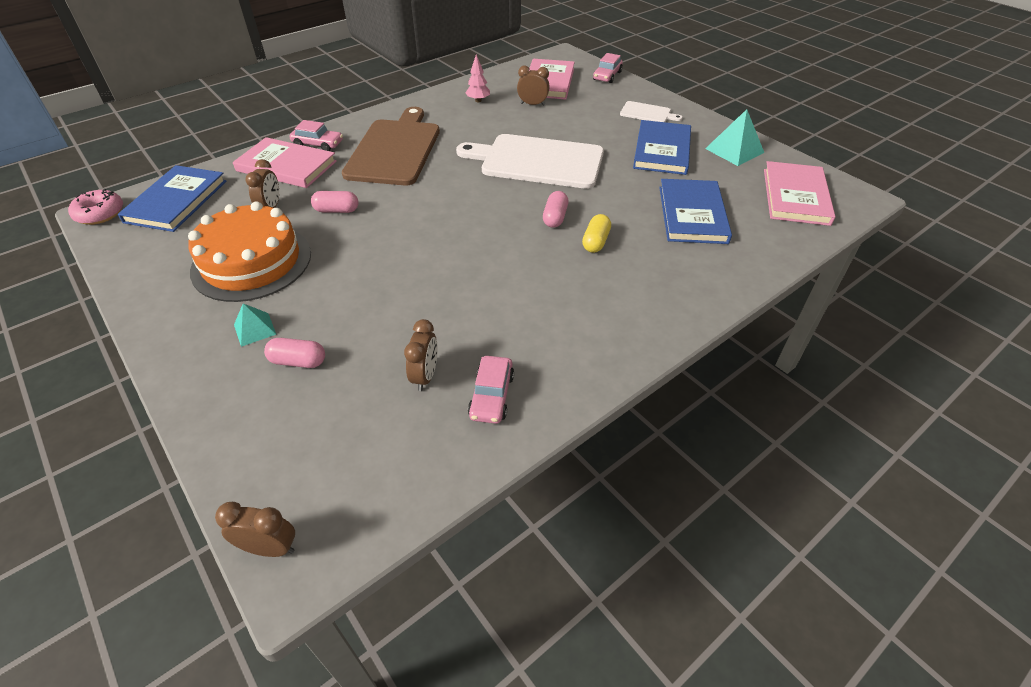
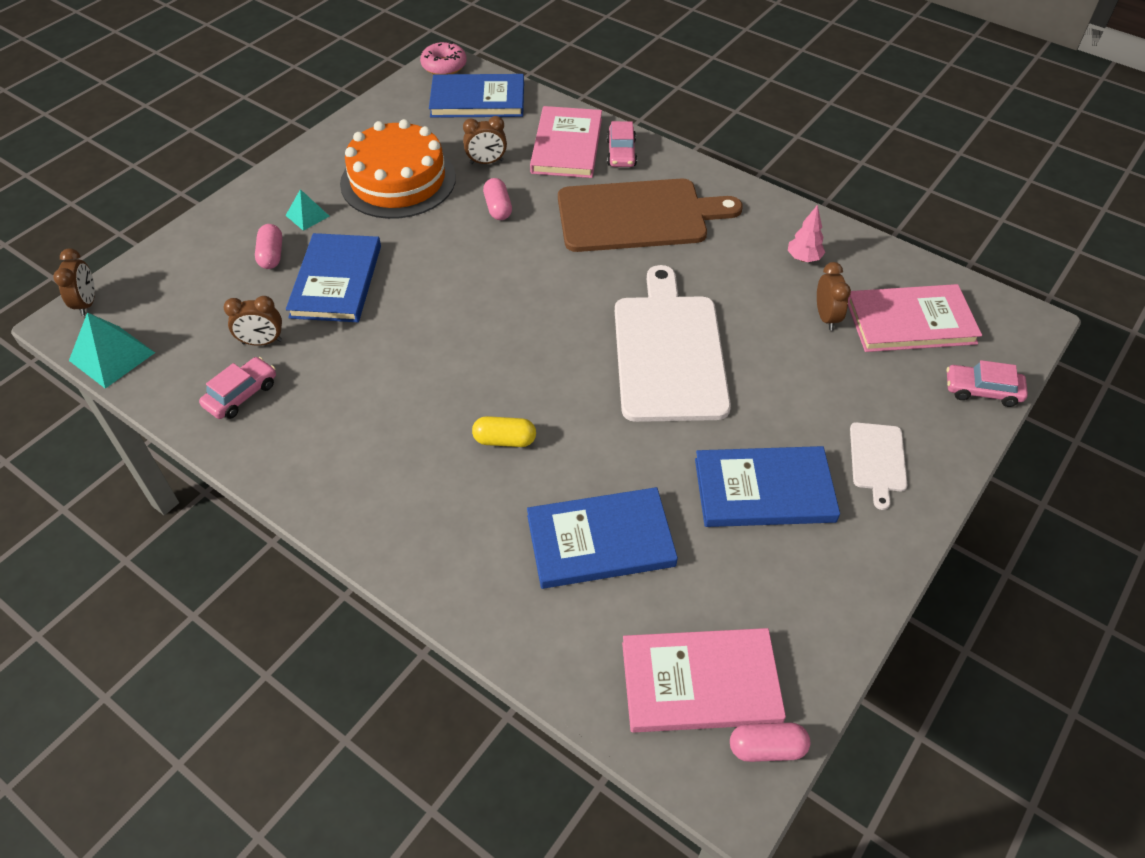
camera: 75 degrees right, 5 degrees up
pink car [468,356,514,424] -> pink car turned 135 degrees clockwise [199,357,276,419]
pink capsule [543,191,568,228] -> pink capsule moved to [730,722,810,762]
turquoise pyramid [705,109,764,166] -> turquoise pyramid moved to [69,312,155,389]
none -> blue book [286,233,381,322]

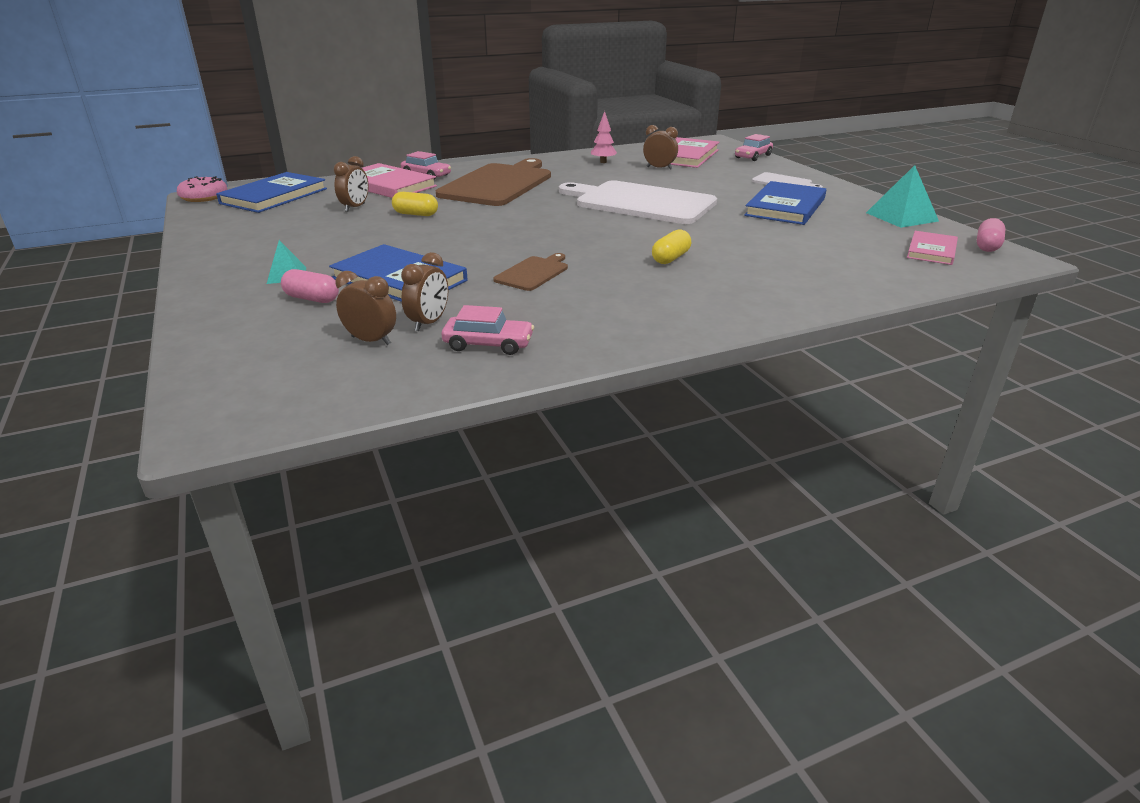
camera: 60 degrees left, 20 degrees down
brown clock [53,248,95,316] -> brown clock moved to [336,271,396,345]
turquoise pyramid [69,312,155,389] -> turquoise pyramid moved to [866,165,939,228]
pink car [199,357,276,419] -> pink car turned 120 degrees clockwise [442,305,534,355]
orange cake [340,119,456,219] -> none
pink capsule [483,178,512,220] -> yellow capsule [392,192,438,216]
blue book [527,487,678,589] -> none
pink book [622,628,786,733] -> pink book [907,231,958,265], size x0.61
none -> brown cutting board [493,253,568,291]

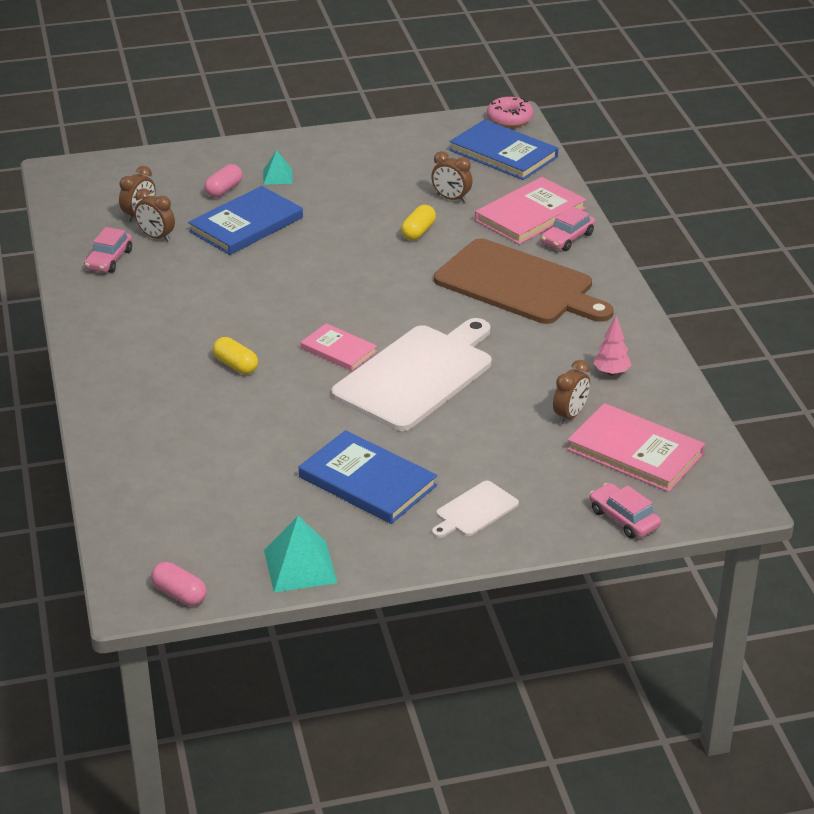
camera: 100 degrees right, 5 degrees up
brown cutting board [493,253,568,291] -> none
pink book [907,231,958,265] -> pink book moved to [301,323,377,371]

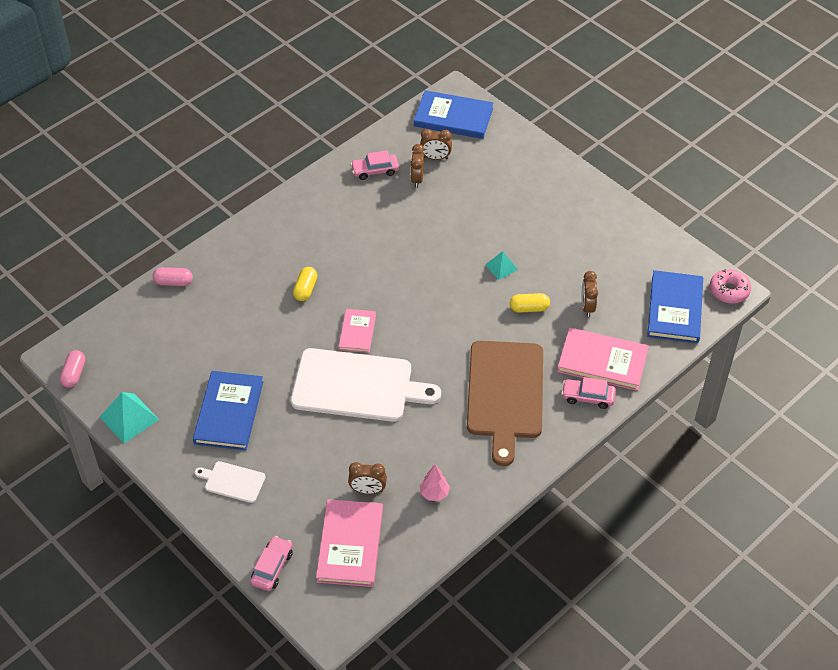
camera: 60 degrees right, 15 degrees up
blue book [188,186,303,255] -> blue book moved to [414,90,493,139]
pink capsule [204,164,243,197] -> pink capsule moved to [153,267,193,286]
turquoise pyramid [263,150,293,185] -> turquoise pyramid moved to [486,251,518,280]

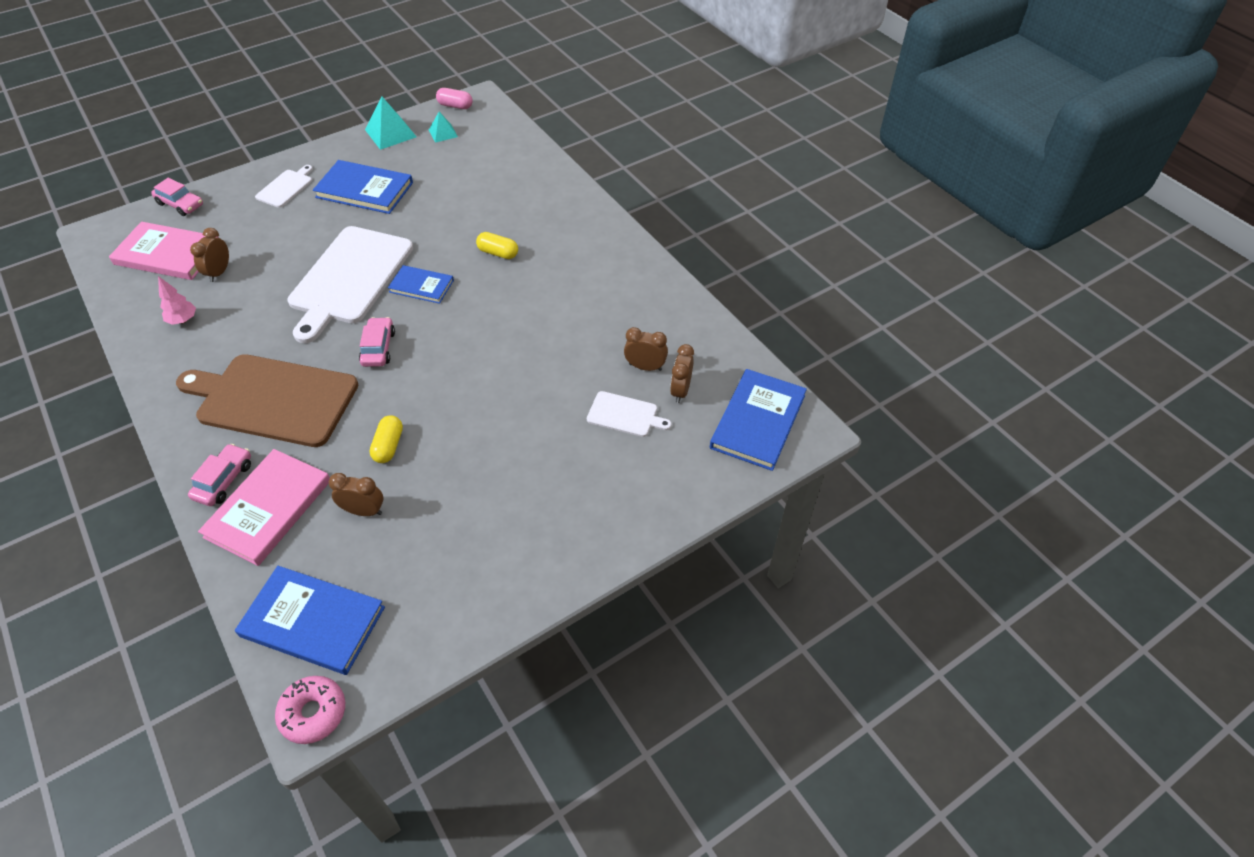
camera: 100 degrees right, 0 degrees up
pink capsule [153,267,193,286] -> none
pink book [338,309,376,353] -> blue book [388,265,454,304]
pink car [351,150,399,180] -> pink car moved to [359,317,395,367]
turquoise pyramid [486,251,518,280] -> turquoise pyramid moved to [429,112,458,143]
none -> white cutting board [587,391,672,437]

